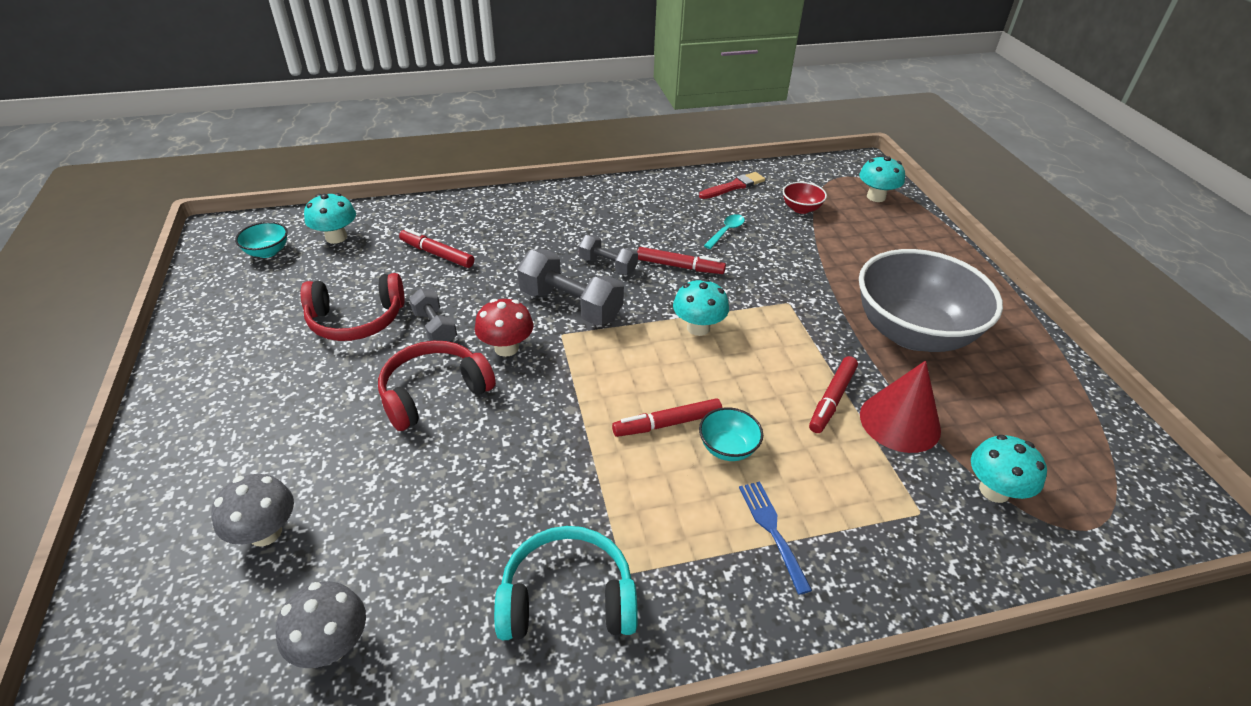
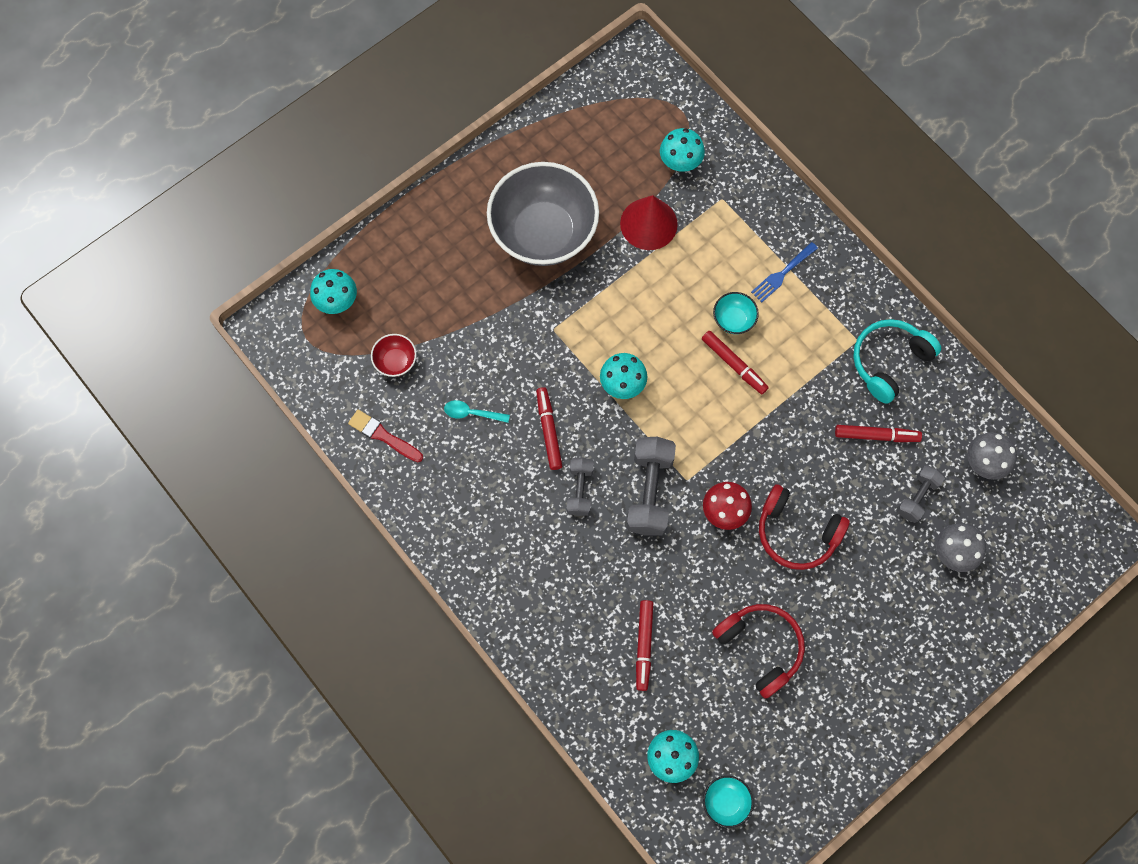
camera: 115 degrees left, 30 degrees up
grey dumbbell [409,288,457,342] -> grey dumbbell moved to [897,465,945,523]
turquoise headphones [494,526,638,640] -> turquoise headphones turned 75 degrees clockwise [853,319,941,404]
red marker [809,356,858,433] -> red marker moved to [835,425,922,442]

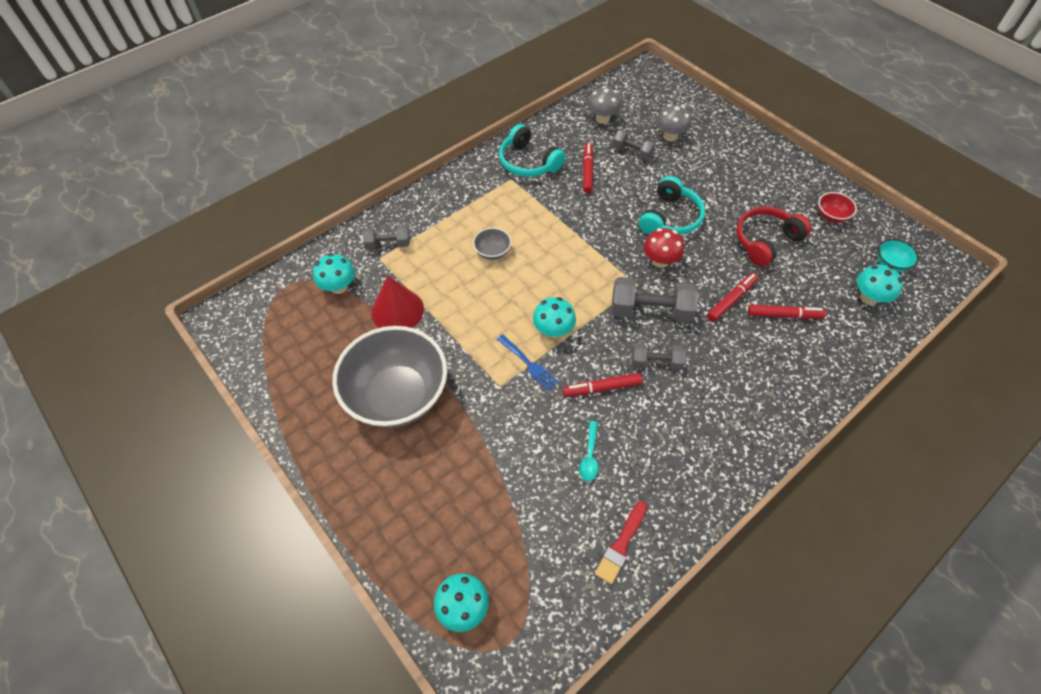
camera: 90 degrees left, 15 degrees down
red bowl [371,334,417,377] -> red bowl moved to [818,192,857,223]
red marker [702,331,769,394] -> red marker moved to [707,273,758,322]
turquoise bowl [713,292,759,334] -> grey bowl [473,228,511,260]
blue fork [751,242,818,302] -> blue fork moved to [497,334,559,391]
red headphones [759,484,850,570] -> turquoise headphones [639,176,705,235]
none -> grey dumbbell [362,225,410,250]

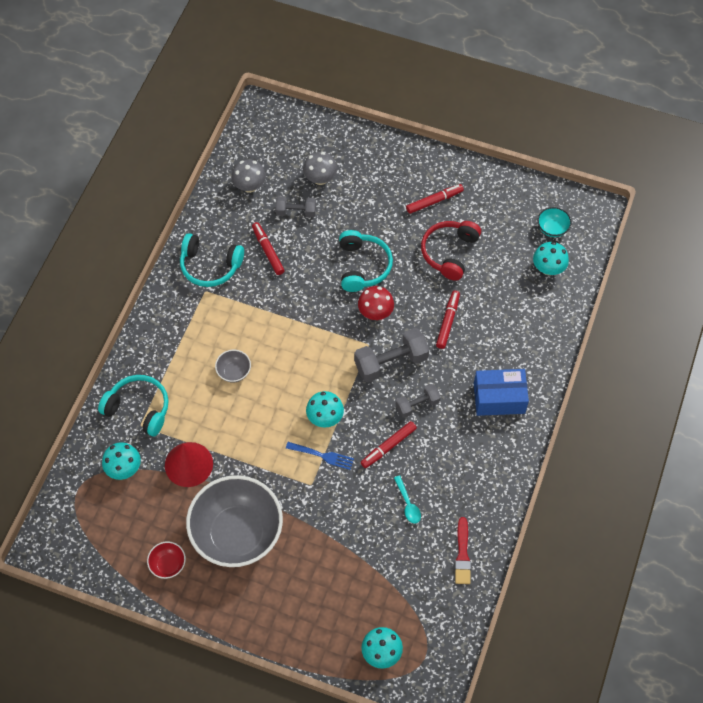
camera: 30 degrees left, 5 degrees up
grey dumbbell [362,225,410,250] -> turquoise headphones [98,375,168,436]
red marker [748,305,826,319] -> red marker moved to [406,184,464,214]
red bowl [818,192,857,223] -> red bowl moved to [147,541,186,579]
none -> blue box [474,369,529,416]

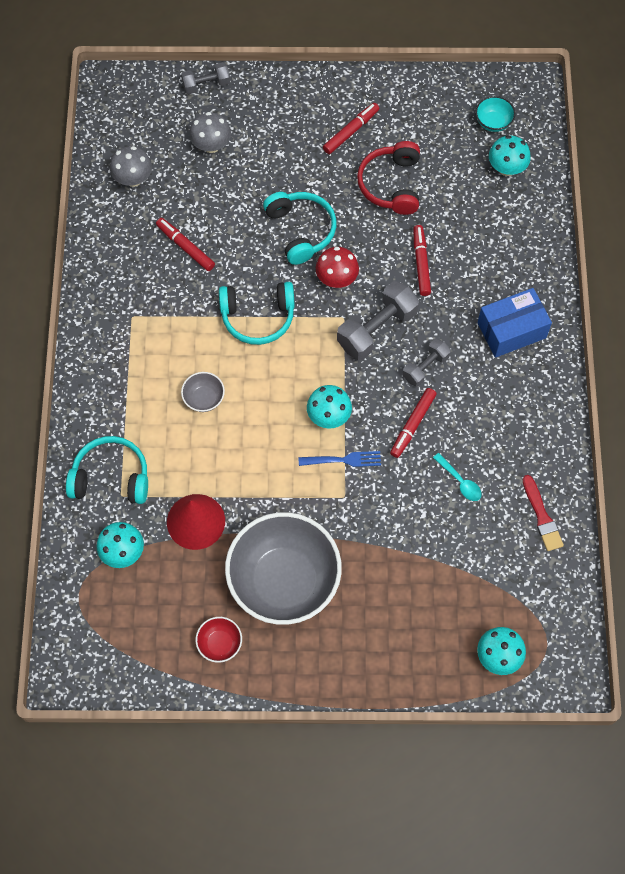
camera: 20 degrees left, 5 degrees up
turquoise headphones [180,233,244,287] -> turquoise headphones moved to [219,282,295,345]
grey dumbbell [276,196,316,217] -> grey dumbbell moved to [181,62,230,94]

